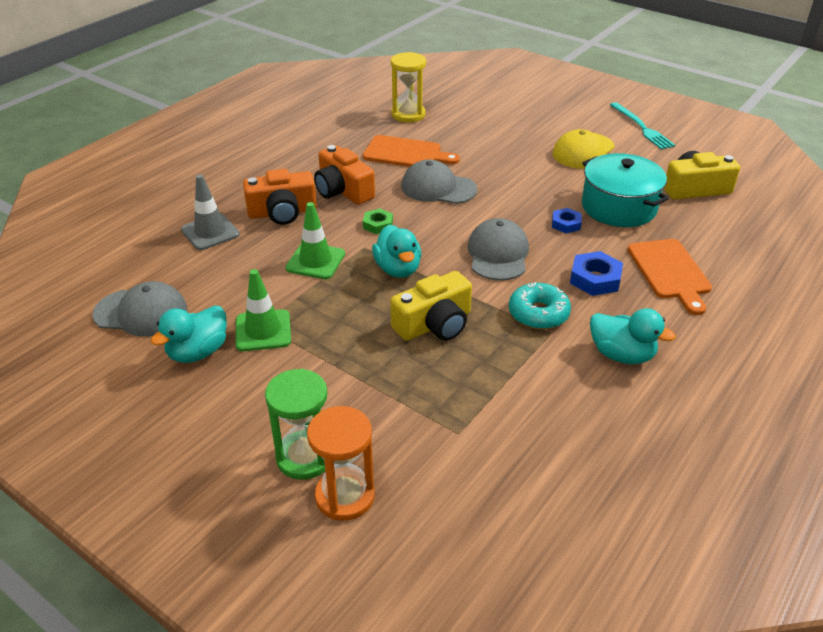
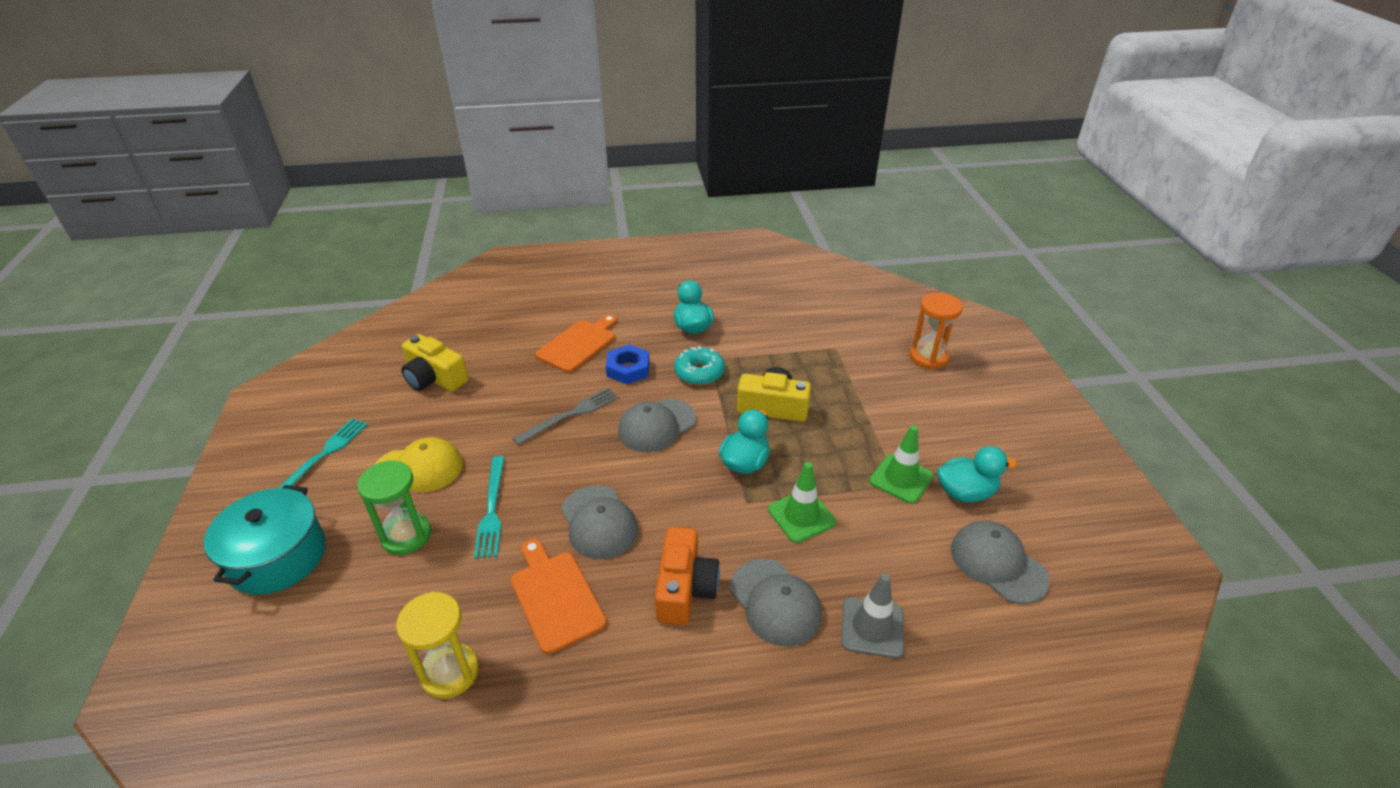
camera: 135 degrees left, 0 degrees up
orange camera [243,169,317,225] -> grey cap [730,559,822,646]
green hourglass [265,369,327,480] -> green hourglass moved to [357,460,431,555]
green nut [363,209,393,234] -> none
blue nut [552,208,582,233] -> grey fork [512,388,619,445]
turquoise pot [582,153,669,227] -> turquoise pot moved to [204,485,326,595]
none -> turquoise fork [474,456,505,558]

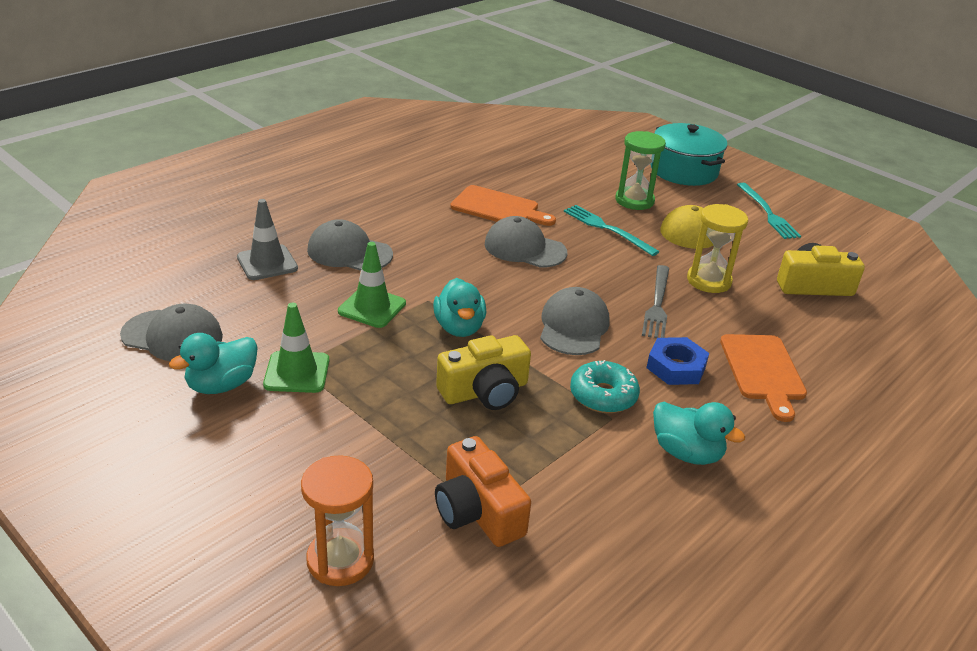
camera: 140 degrees right, 5 degrees down
yellow hourglass [396,592,479,699] -> yellow hourglass moved to [687,204,748,293]
orange camera [655,527,720,625] -> orange camera moved to [435,436,531,547]

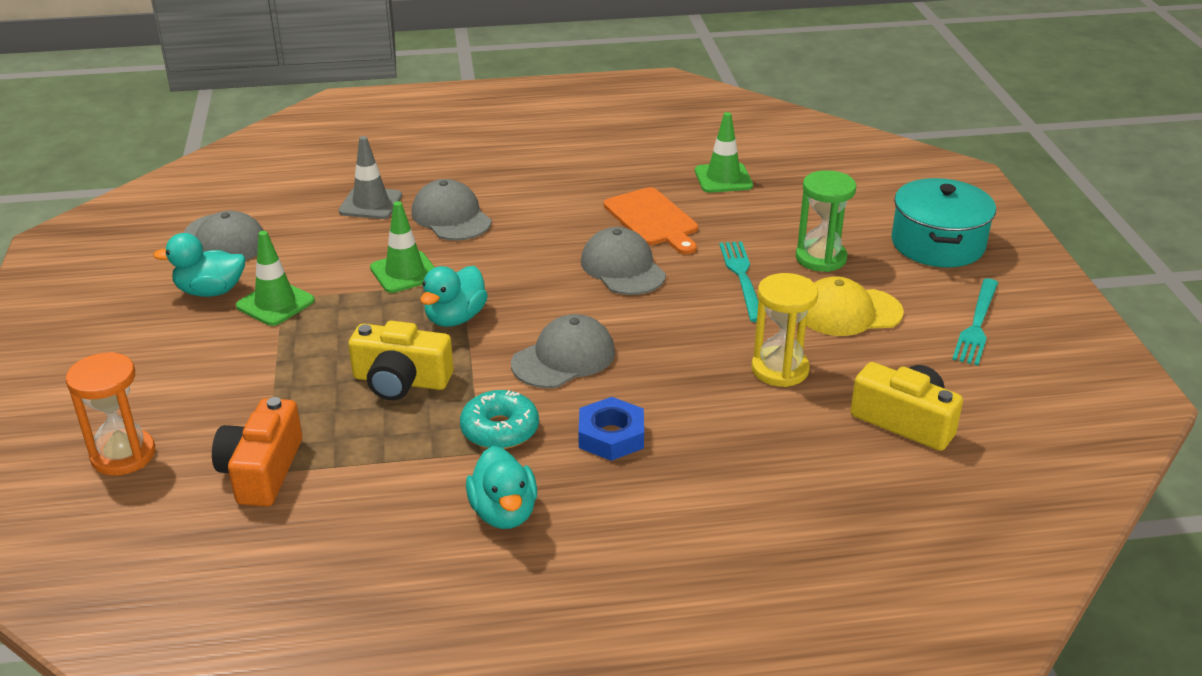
camera: 40 degrees right, 0 degrees up
grey fork [642,265,669,338] -> none
orange cutting board [720,334,807,422] -> none
none -> green traffic cone [695,112,753,193]

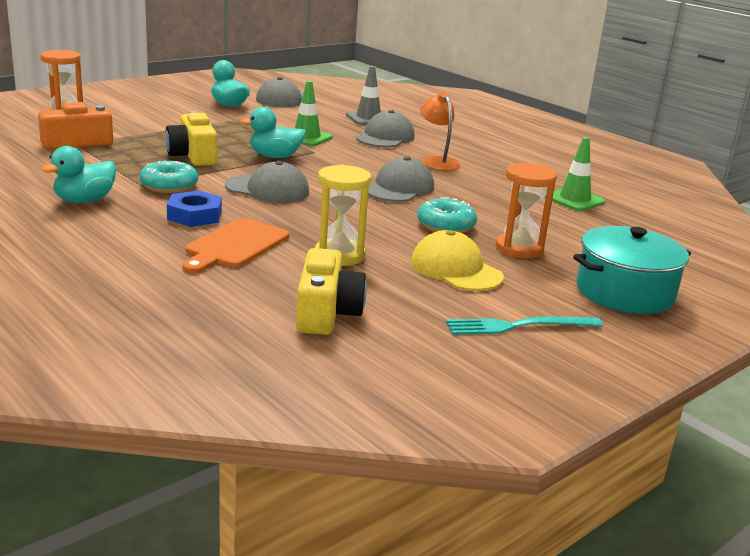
camera: 55 degrees right, 10 degrees down
green traffic cone [236,231,315,326] -> none
orange cutting board [604,187,698,255] -> orange cutting board moved to [182,218,289,273]
turquoise fork [719,242,758,322] -> turquoise donut [417,197,477,233]
green hourglass [796,170,856,272] -> orange hourglass [496,163,557,258]
none -> orange lamp [420,92,461,171]

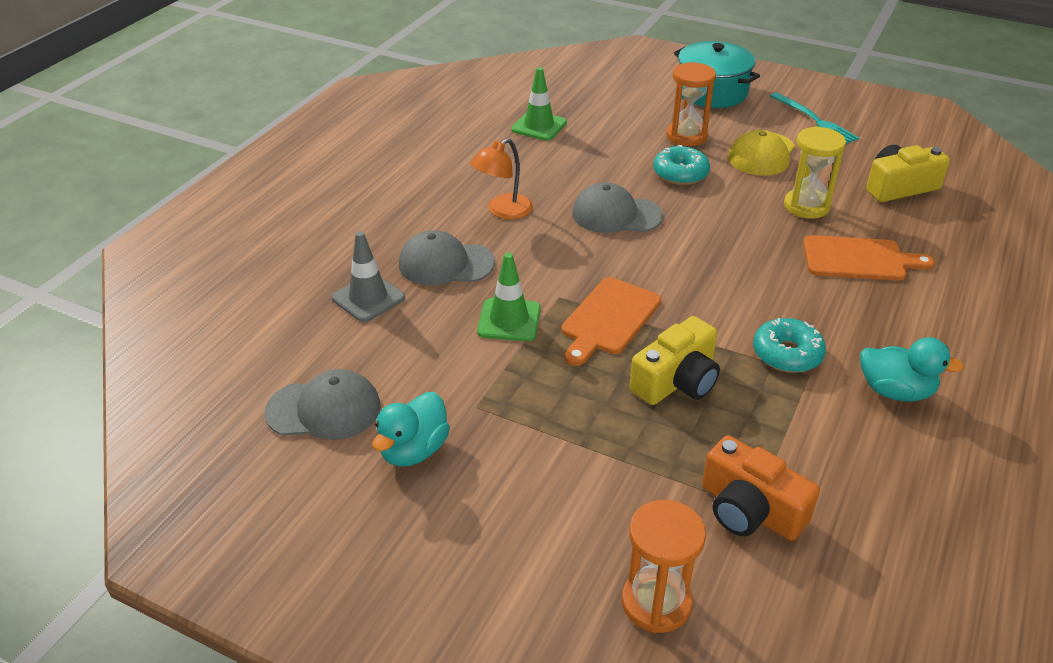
camera: 110 degrees left, 15 degrees up
blue nut [167,190,222,227] -> none
grey cap [225,161,309,203] -> none
turquoise duck [240,107,306,158] -> orange cutting board [561,277,661,366]

